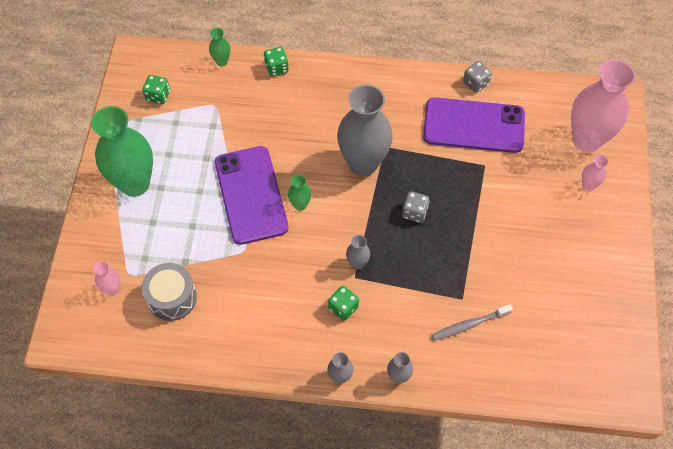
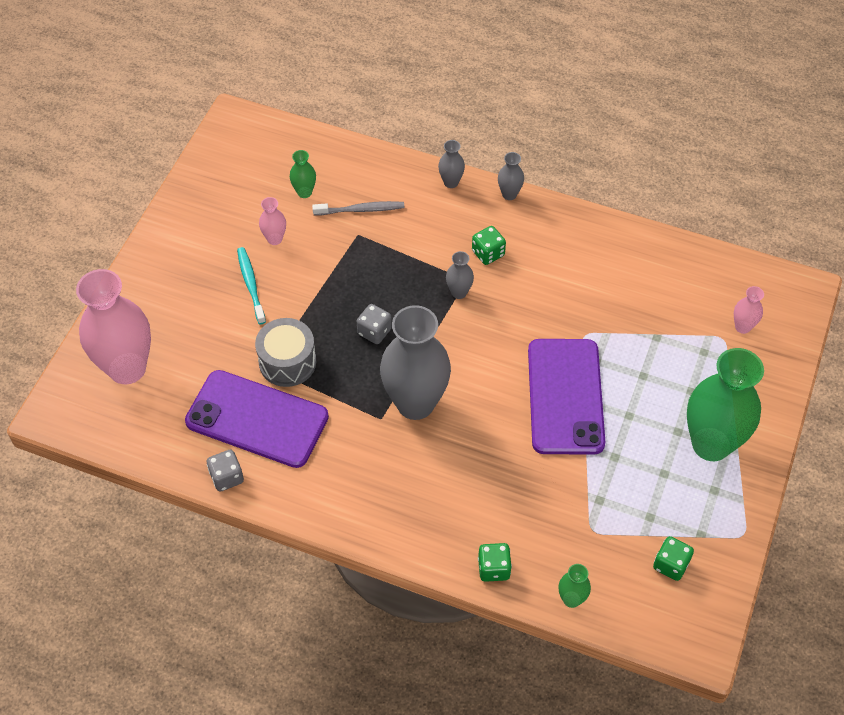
camera: 165 degrees left, 5 degrees down
grey drum [142,263,197,321] -> grey drum moved to [255,318,316,387]
green vase [288,175,311,211] -> green vase moved to [290,150,316,198]
pink vase [582,155,609,191] -> pink vase moved to [259,197,286,245]
none -> turquoise toothbrush [237,247,266,324]

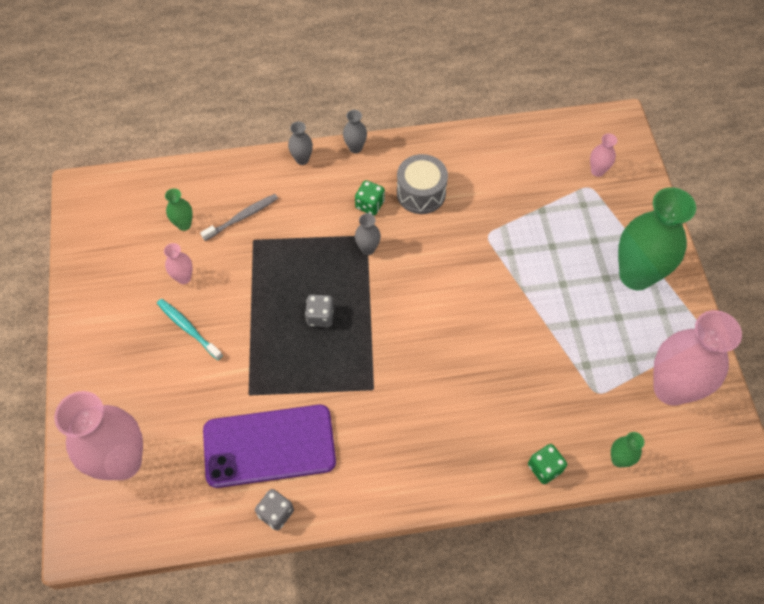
camera: 30 degrees left, 5 degrees up
grey drum [255,318,316,387] -> grey drum moved to [397,154,448,214]
grey vase [380,305,451,420] -> none
purple phone [528,339,605,454] -> none
green dice [653,536,694,581] -> pink vase [653,310,742,406]

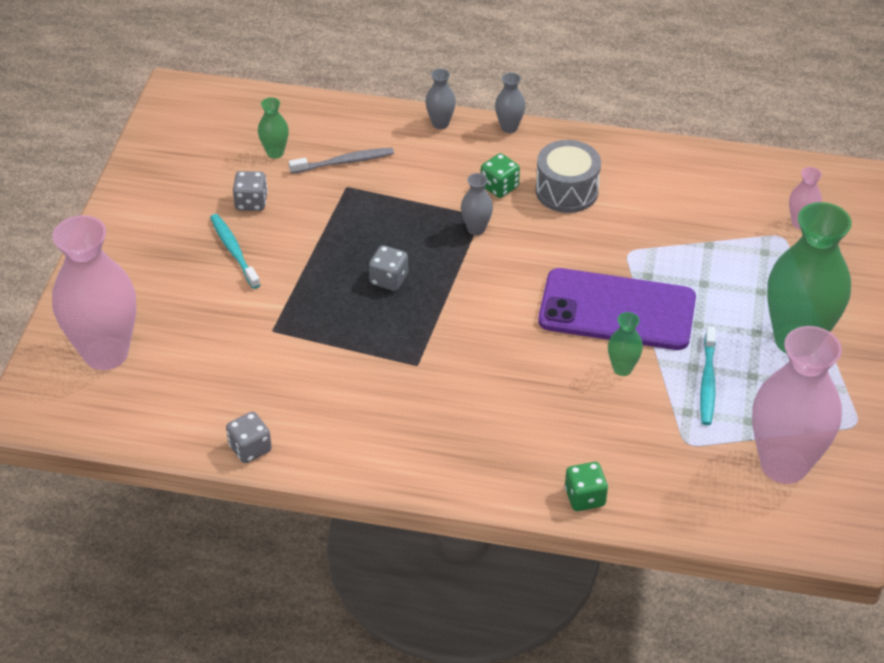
camera: 20 degrees right, 15 degrees down
pink vase [164,243,193,284] -> grey dice [233,171,268,211]
purple phone [203,405,336,488] -> purple phone moved to [538,268,696,350]
green vase [611,432,645,467] -> green vase moved to [608,312,643,376]
none -> turquoise toothbrush [700,327,716,425]

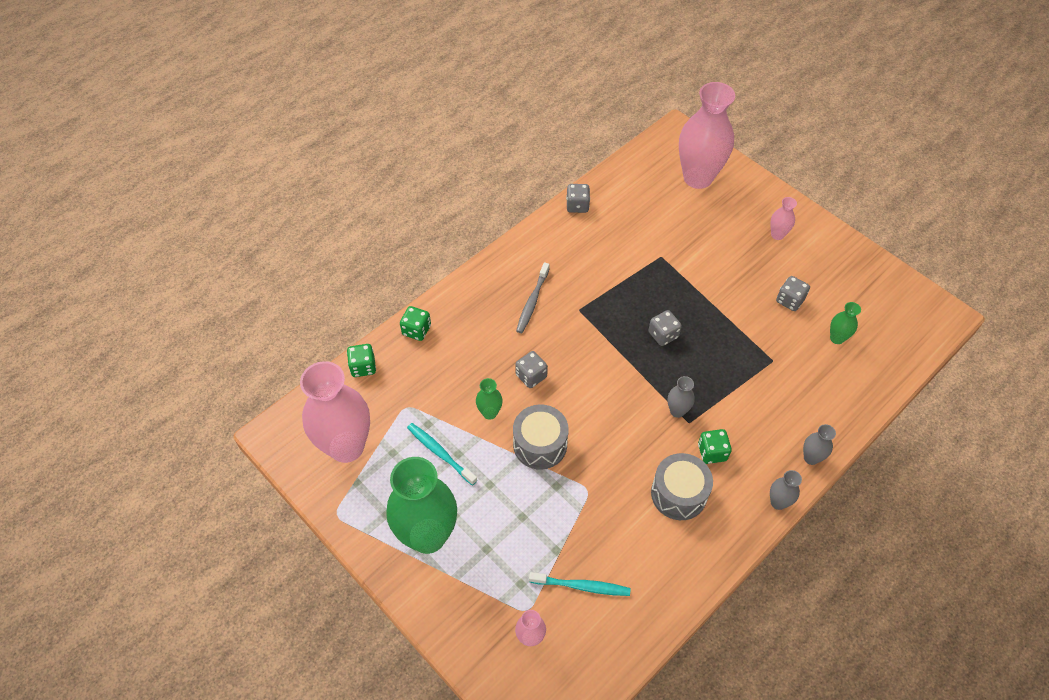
camera: 125 degrees right, 10 degrees up
turquoise toothbrush [210,214,260,289] -> turquoise toothbrush moved to [529,572,631,596]
grey toothbrush [289,148,394,174] -> grey toothbrush moved to [516,262,550,333]
purple phone [538,268,696,350] -> grey drum [513,404,569,470]
none -> green dice [347,344,376,377]
none -> grey dice [515,351,548,388]
none -> pink vase [770,197,797,240]

